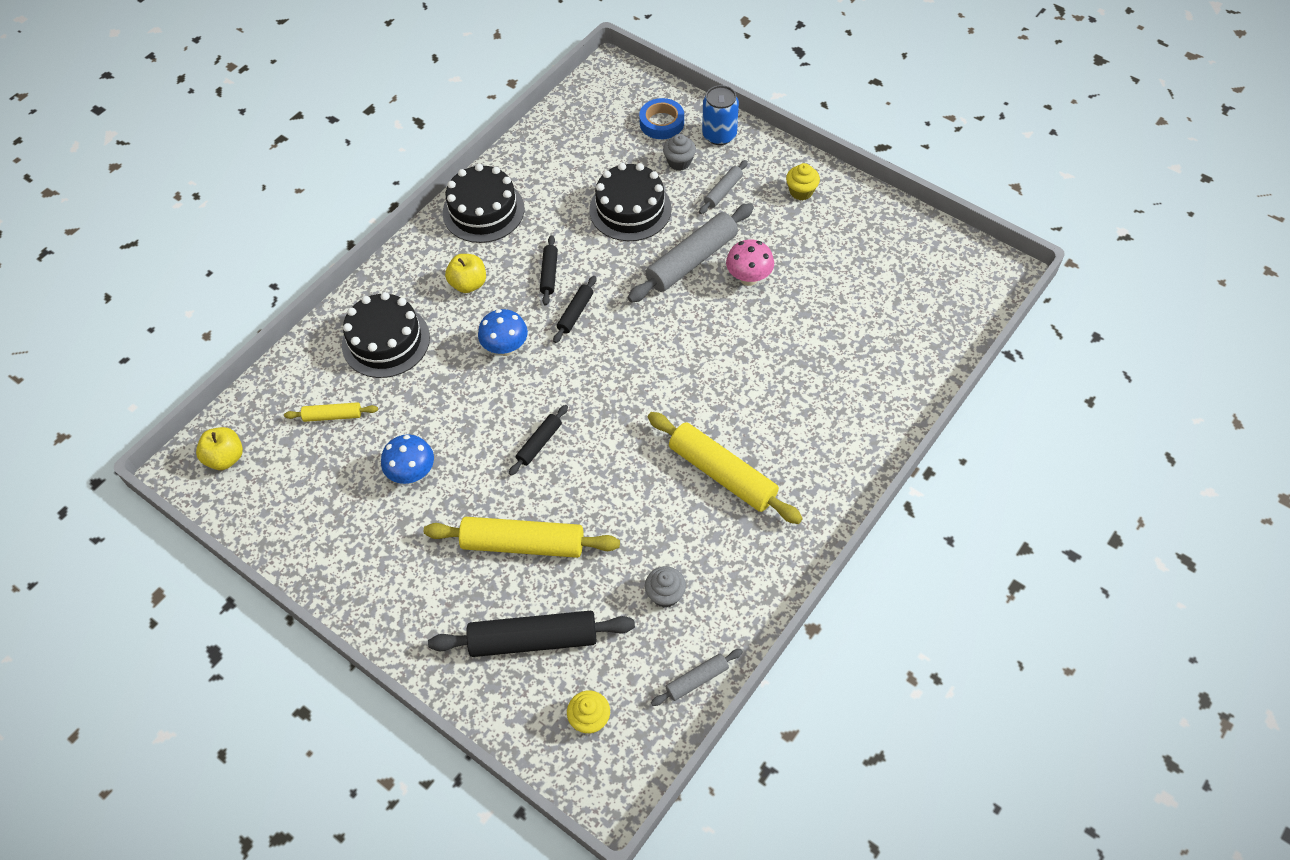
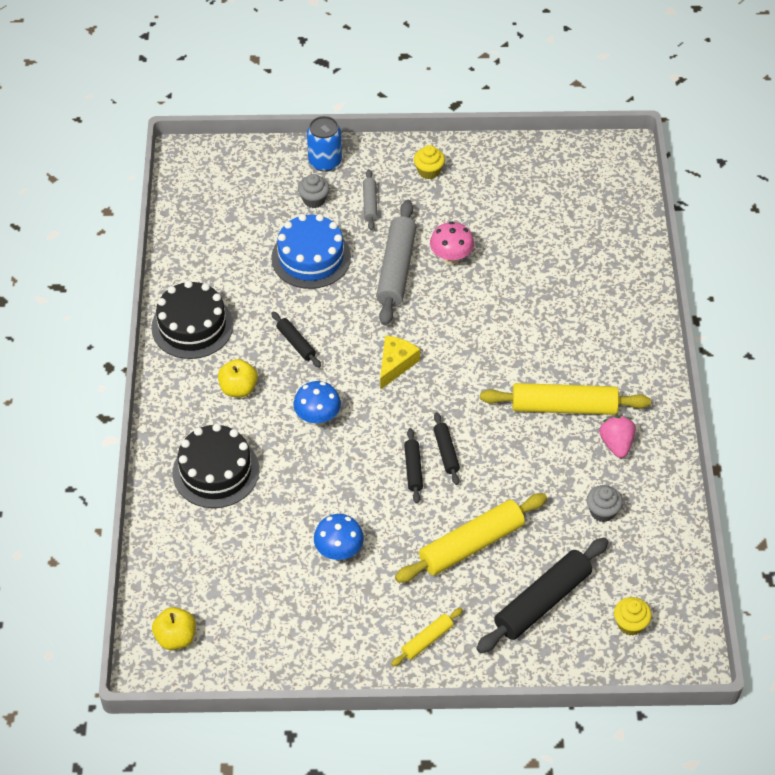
camera: 40 degrees left, 5 degrees down
yellow rolling pin [284,402,378,422] -> yellow rolling pin moved to [391,608,463,666]
black rolling pin [553,276,596,343] -> black rolling pin moved to [434,412,460,485]
black cake [589,163,672,241] -> blue cake [271,214,351,289]
blue tape [639,98,684,139] -> none
grey rolling pin [651,649,743,706] -> none
none -> yellow cheese [380,336,420,390]
none -> pink strawberry [599,416,636,458]

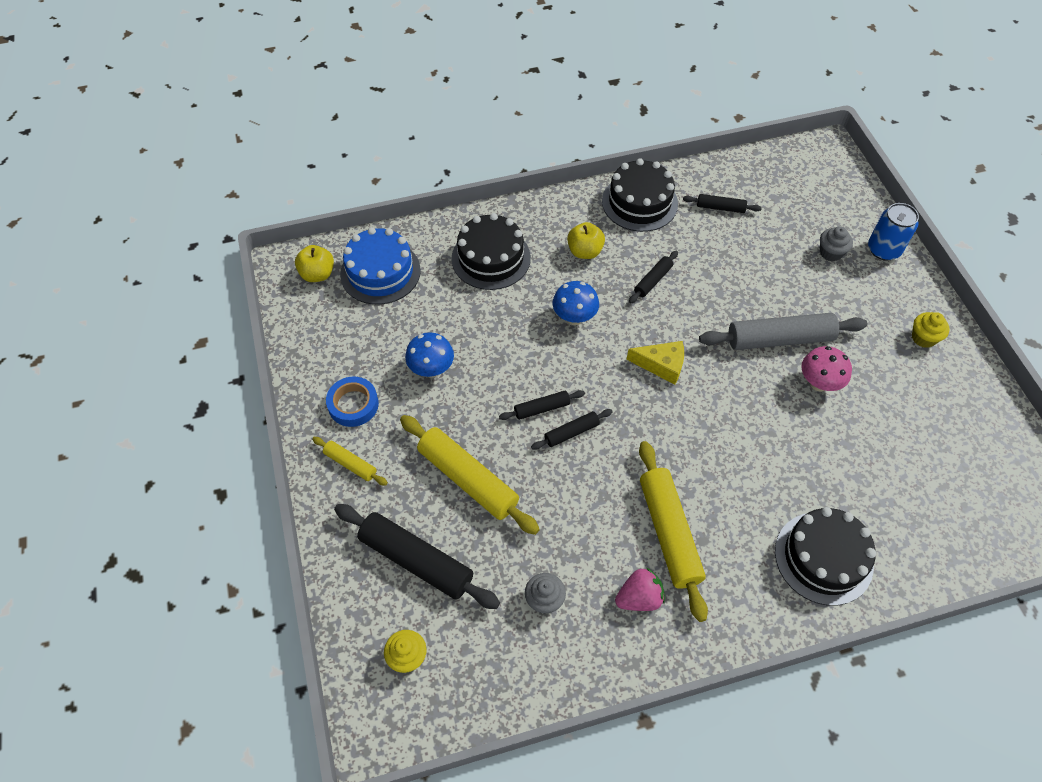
camera: 75 degrees right, 5 degrees up
blue cake [271,214,351,289] -> blue cake moved to [340,227,421,305]
grey rolling pin [363,169,378,230] -> none
none -> blue tape [326,377,379,427]
none -> black rolling pin [683,194,762,213]
none -> black cake [775,507,876,606]

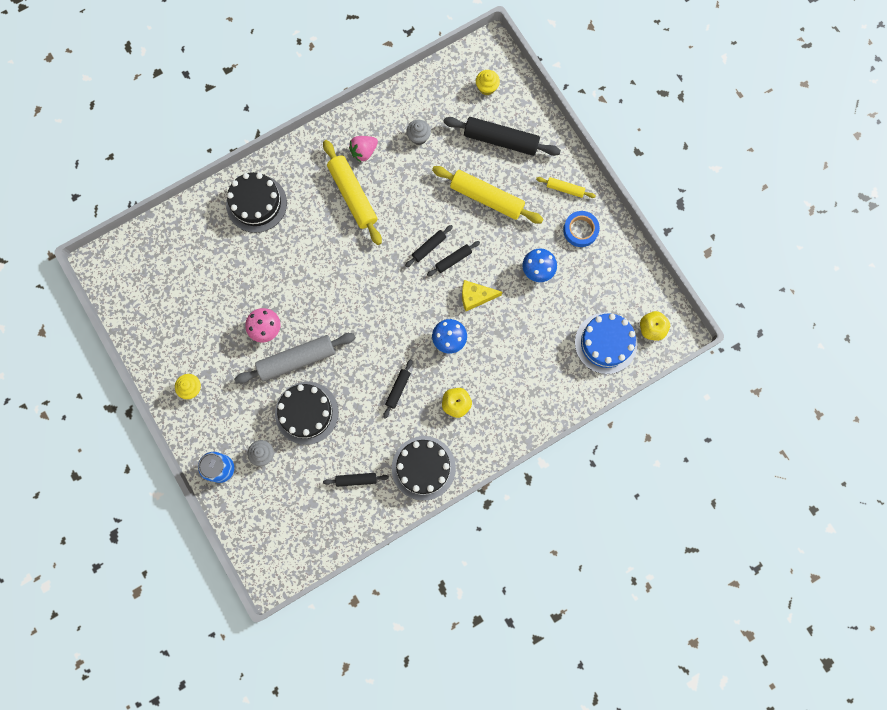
camera: 165 degrees right, 20 degrees up
black cake [451,213,531,290] -> black cake moved to [275,382,339,445]
yellow cheese [626,341,684,385] -> yellow cheese moved to [462,280,502,311]

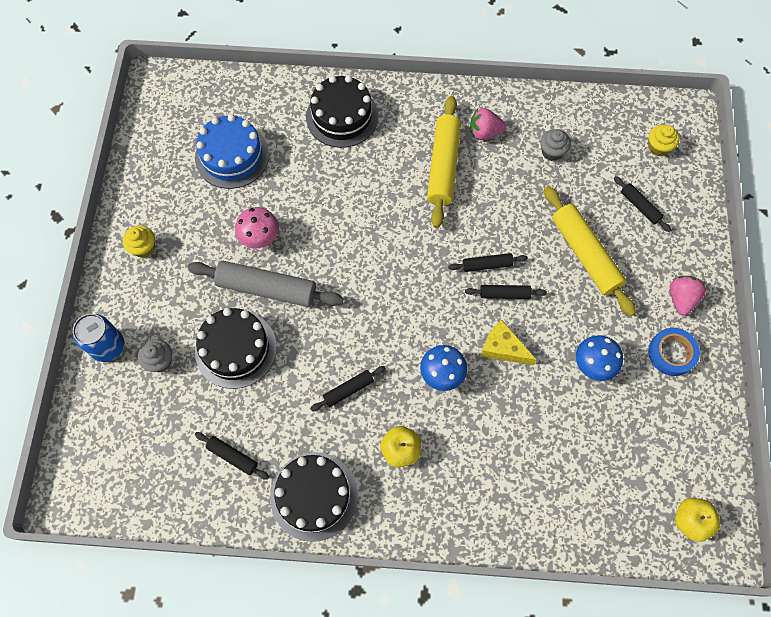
camera: 35 degrees right, 10 degrees down
black rolling pin [443,117,561,156] -> black rolling pin [614,176,671,232], size x0.51
yellow rolling pin [536,177,596,198] -> pink strawberry [670,276,706,316]
blue cake [575,313,637,374] -> blue cake moved to [195,114,269,189]

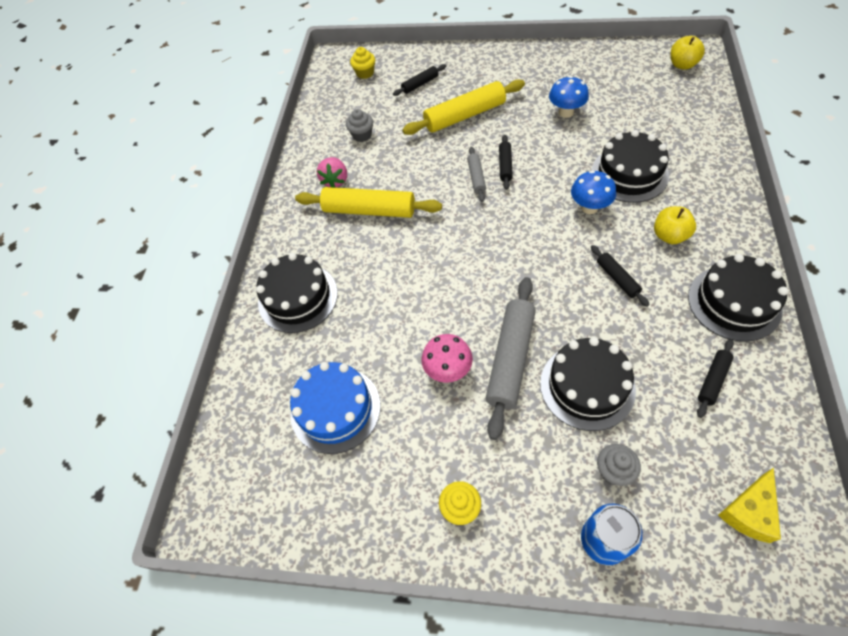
camera: 80 degrees left, 10 degrees down
black rolling pin [448,253,528,272] -> grey rolling pin [467,147,486,202]
yellow cheese [481,320,537,365] -> yellow cheese moved to [718,468,781,543]
blue tape [648,328,700,376] -> none
pink strawberry [670,276,706,316] -> none
none -> black cake [591,130,669,203]

